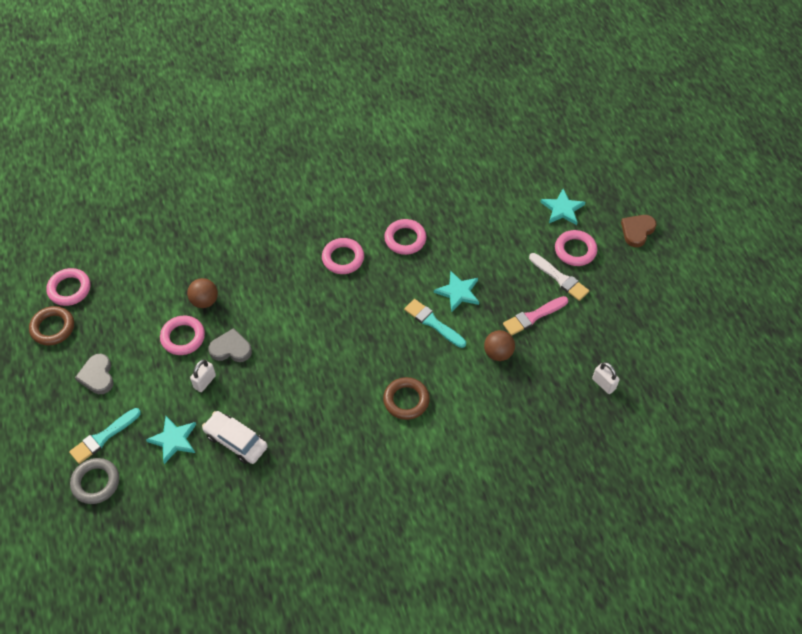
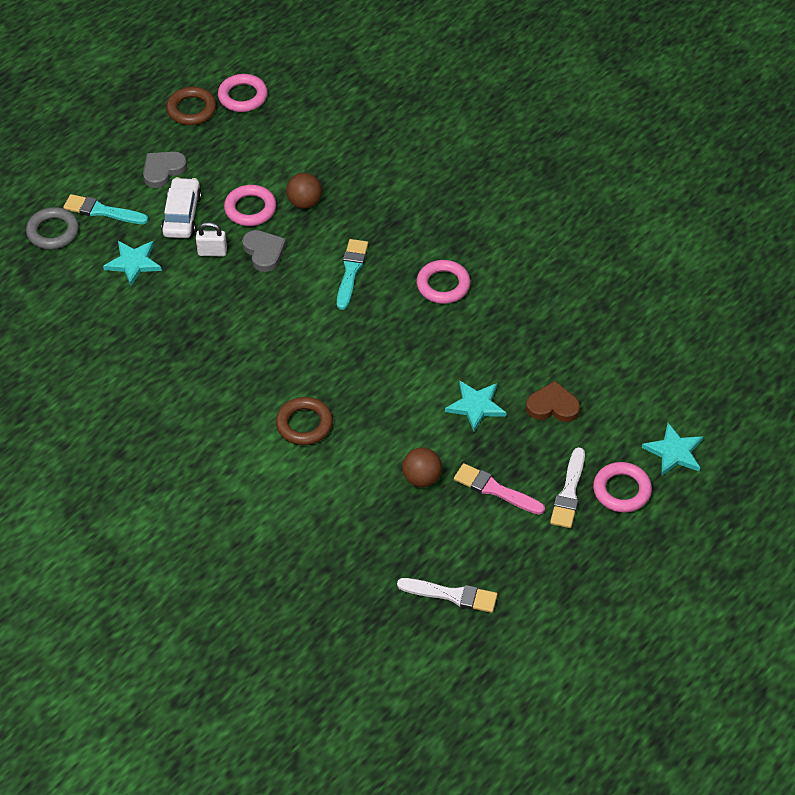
camera: 60 degrees right, 5 degrees down
white car [202,411,268,464] -> white car moved to [161,177,202,238]
pink ring [384,219,427,255] -> none
turquoise brush [404,299,466,348] -> turquoise brush moved to [337,239,368,310]
white padlock [592,362,620,394] -> white brush [397,578,497,613]
brown heart [621,215,657,247] -> brown heart moved to [526,381,580,422]

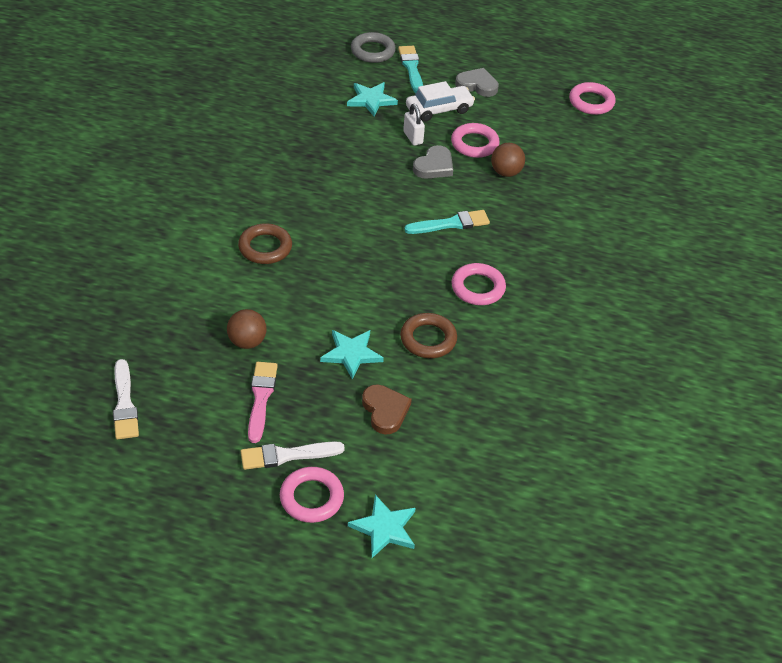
camera: 60 degrees right, 5 degrees down
brown ring [166,87,217,125] -> brown ring moved to [400,313,457,358]

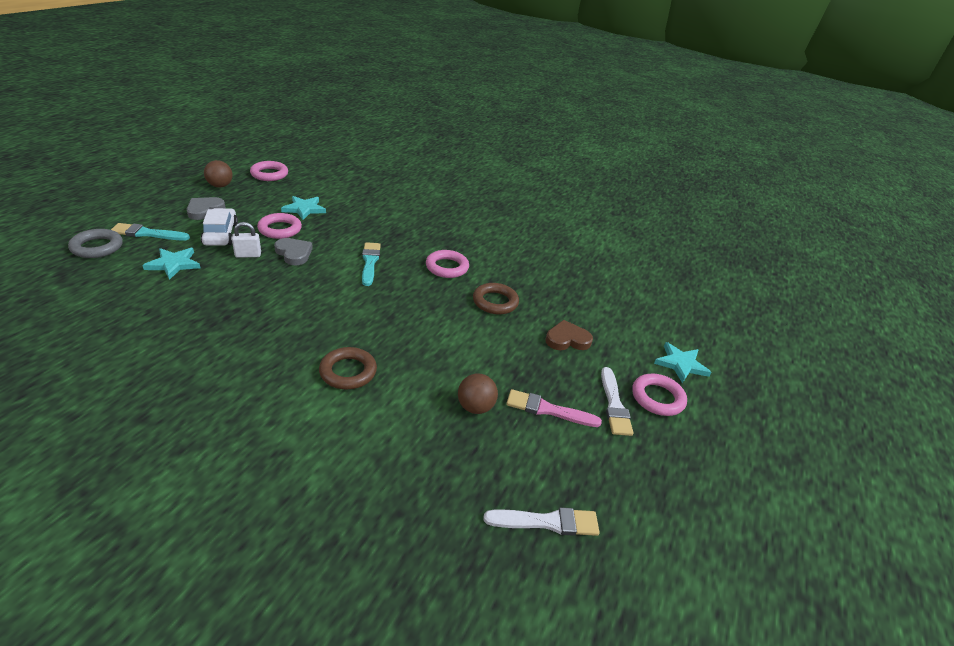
camera: 80 degrees left, 10 degrees down
turquoise star [320,330,384,379] -> turquoise star moved to [281,196,326,220]
brown ball [491,143,525,177] -> brown ball moved to [204,160,233,187]

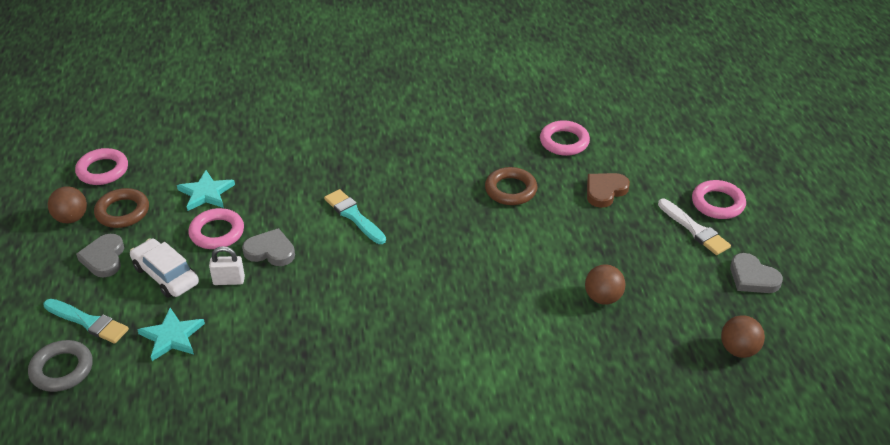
camera: 30 degrees left, 5 degrees up
turquoise brush [111,223,190,240] -> turquoise brush turned 120 degrees counterclockwise [44,299,129,344]
white padlock [232,222,261,258] -> white padlock turned 45 degrees clockwise [209,246,245,285]
brown ring [319,347,377,389] -> brown ring moved to [94,188,149,228]
pink ring [426,250,469,278] -> pink ring moved to [540,120,590,156]
white brush [484,507,600,536] -> brown ball [721,315,765,358]
pink brush [506,389,602,427] -> none
turquoise star [654,342,712,383] -> none
none -> grey heart [730,253,783,293]

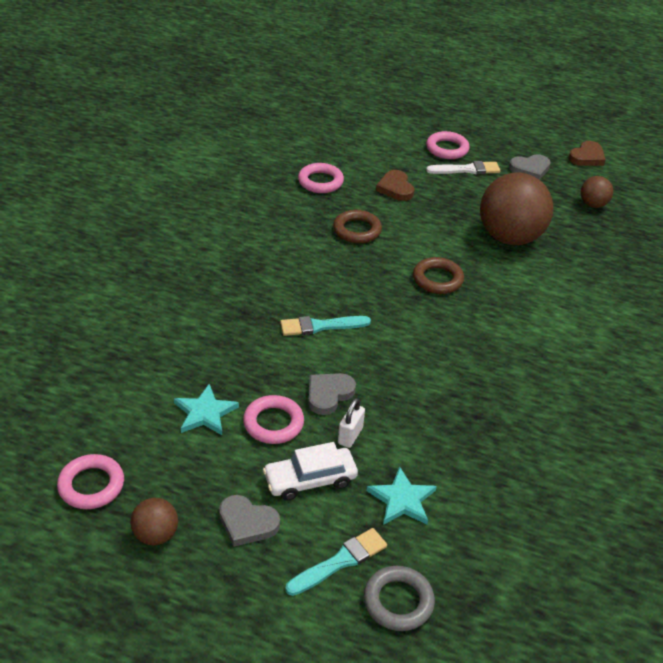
camera: 65 degrees left, 0 degrees up
brown ring [94,188,149,228] -> brown ring moved to [413,257,464,294]
brown ball [585,264,626,305] -> brown ball [480,172,553,245], size x2.14
none -> brown heart [569,141,606,166]

